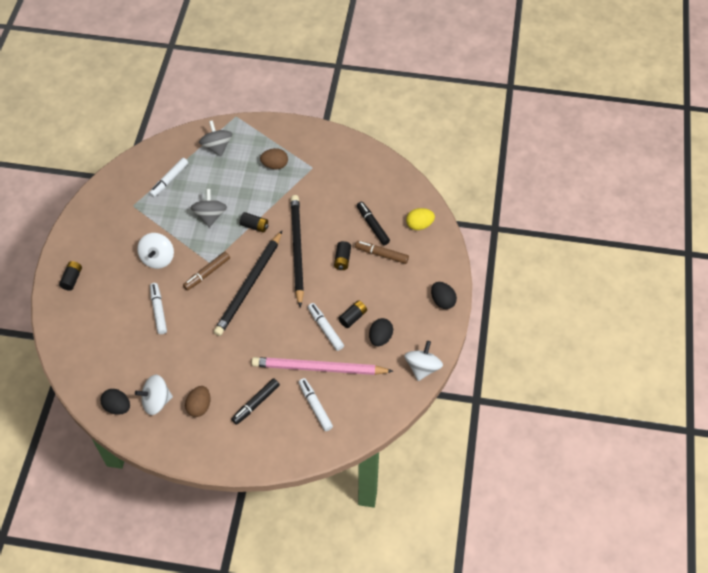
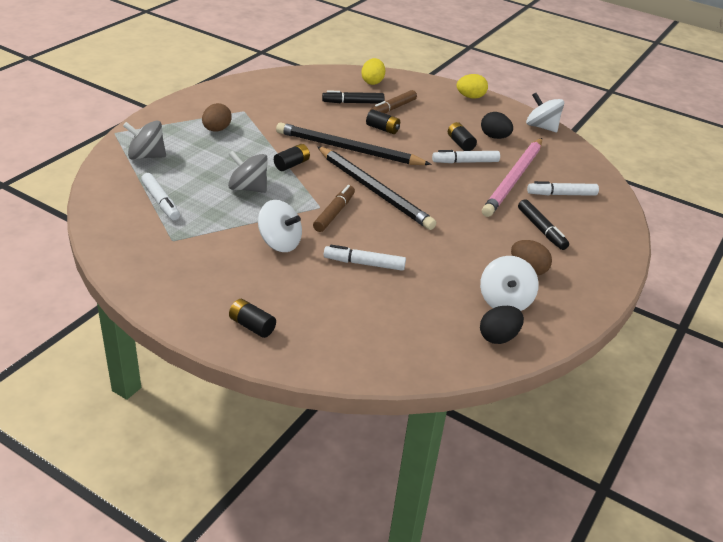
camera: 70 degrees left, 20 degrees down
brown marker [183,252,230,291] -> brown marker turned 135 degrees counterclockwise [313,185,355,232]
black egg [431,282,457,309] -> yellow egg [456,74,488,99]

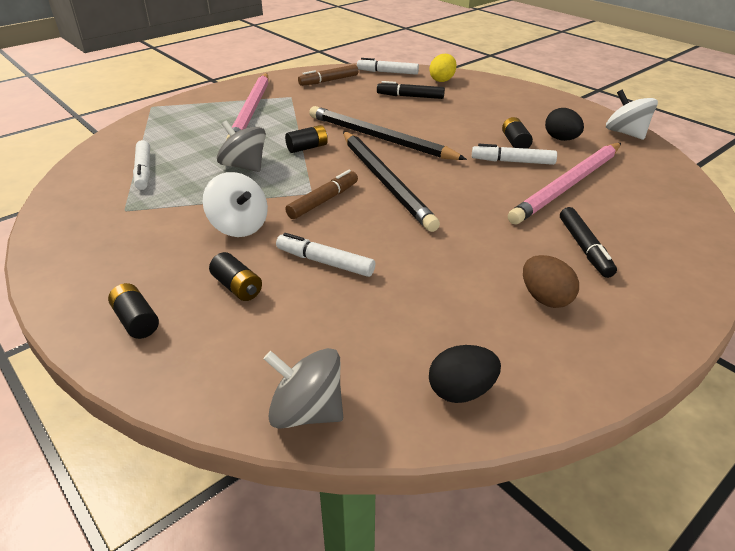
camera: 20 degrees right, 0 degrees up
grey spinning top [123,120,166,160] -> grey spinning top moved to [264,348,343,429]
brown egg [202,103,232,132] -> pink pencil [226,73,269,140]
black battery [366,109,400,134] -> black battery moved to [209,252,262,301]
brown marker [370,90,417,113] -> brown marker moved to [298,65,358,86]
yellow egg [456,74,488,99] -> none
white spinning top [480,256,539,311] -> none
white marker [527,181,599,196] -> white marker moved to [357,58,419,75]

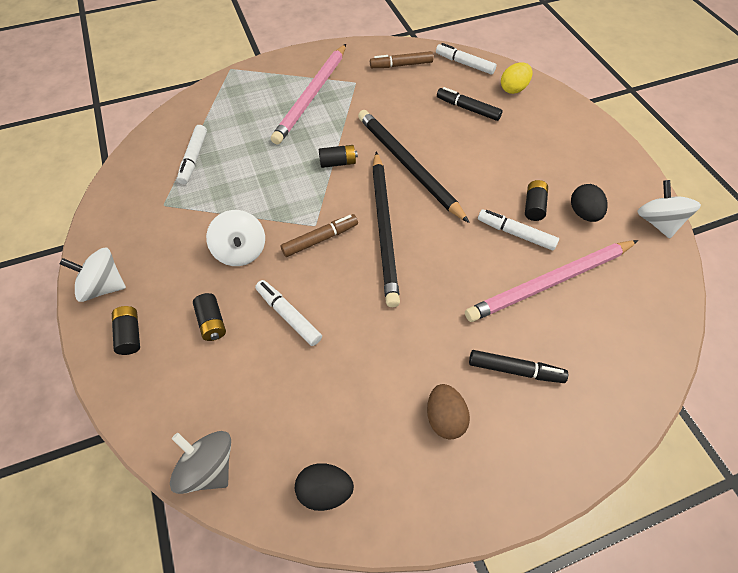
camera: 20 degrees right, 20 degrees up
grey spinning top [217,120,266,172] -> none
black marker [560,207,617,278] -> black marker turned 90 degrees counterclockwise [469,350,568,383]
none -> white spinning top [59,248,126,302]

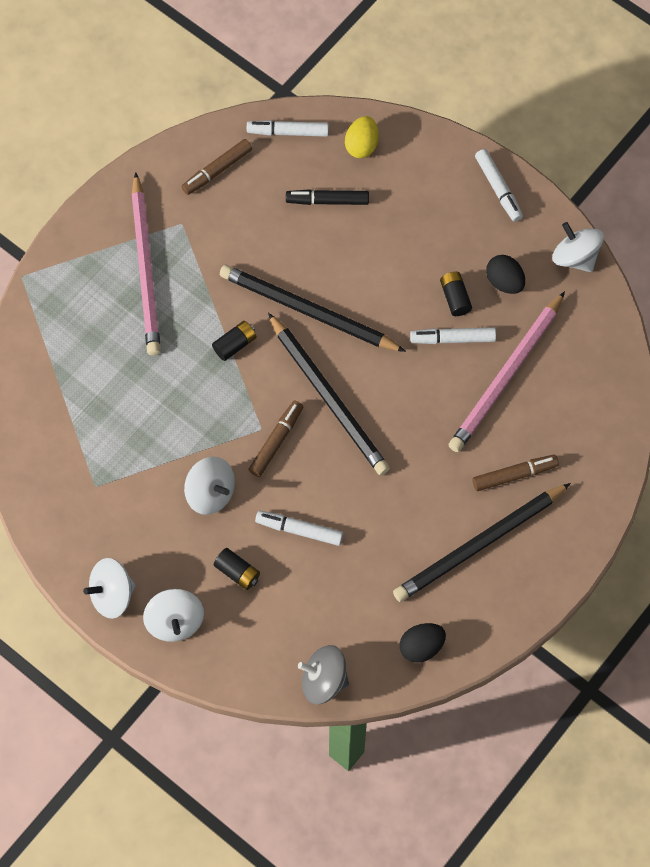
camera: 30 degrees left, 10 degrees up
black battery [112,306,140,355] -> white spinning top [143,589,204,642]
white marker [177,125,207,184] -> white marker moved to [475,149,523,222]
brown egg [427,384,470,440] -> black pencil [393,483,571,602]
black marker [469,350,568,383] -> brown marker [472,455,559,491]

